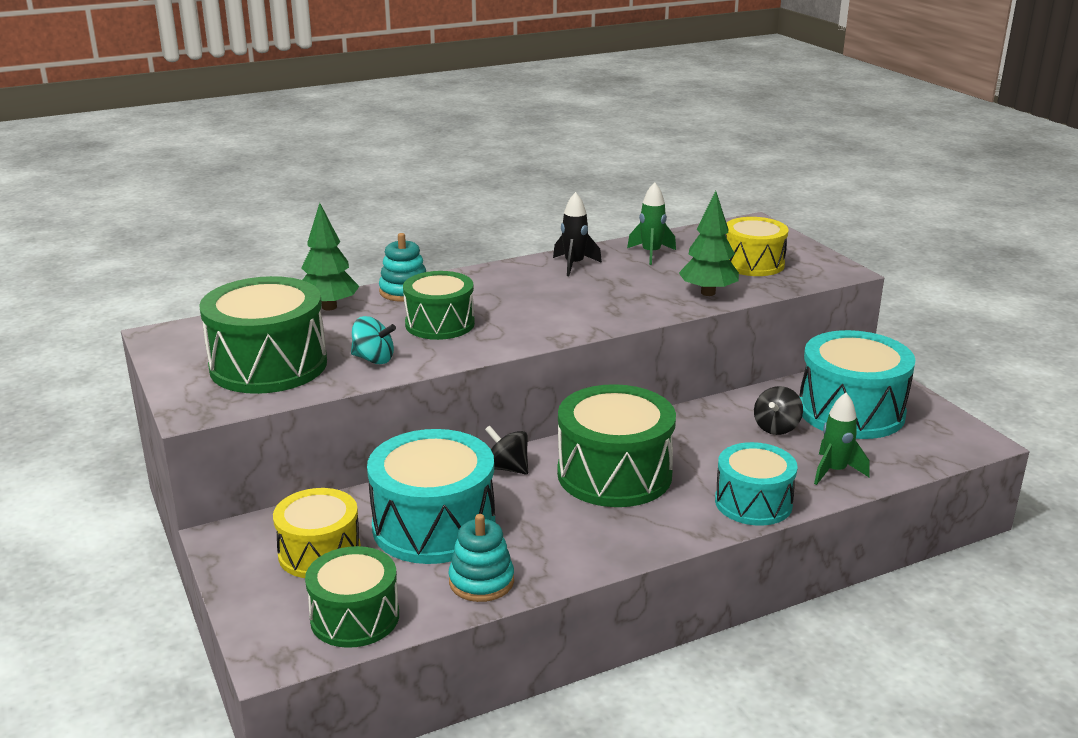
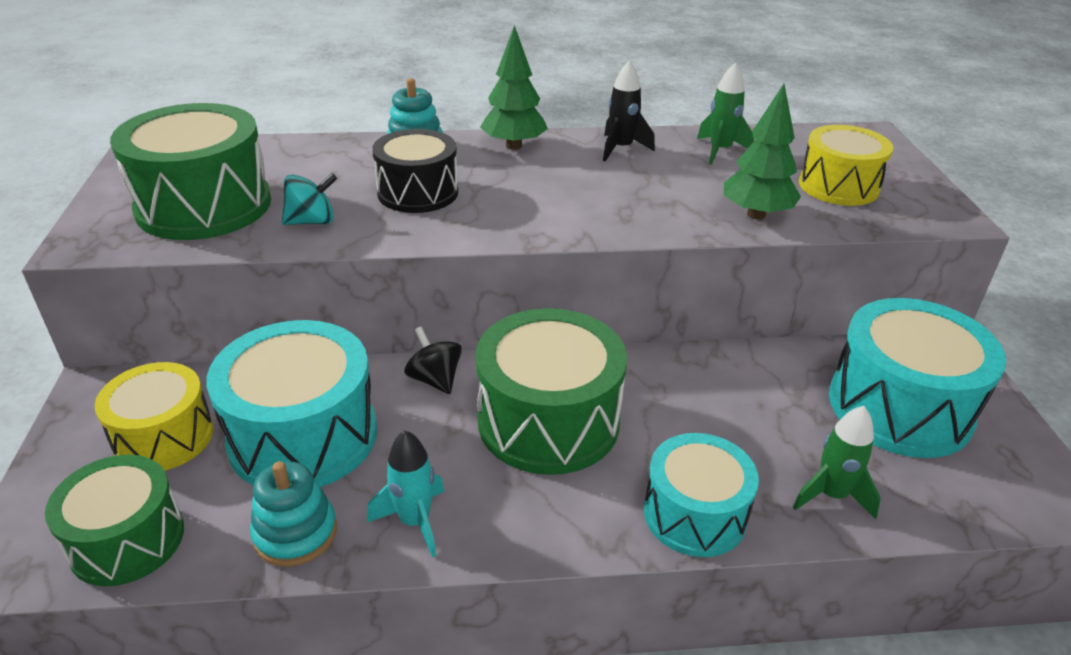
camera: 20 degrees right, 10 degrees up
green tree [301,203,359,310] -> green tree moved to [480,25,548,150]
turquoise spinning top [351,316,396,364] -> turquoise spinning top turned 60 degrees counterclockwise [282,173,337,225]
green drum [403,271,475,340] -> black drum [372,129,458,213]
black spinning top [754,386,803,435] -> none
none -> turquoise rocket [367,430,444,557]

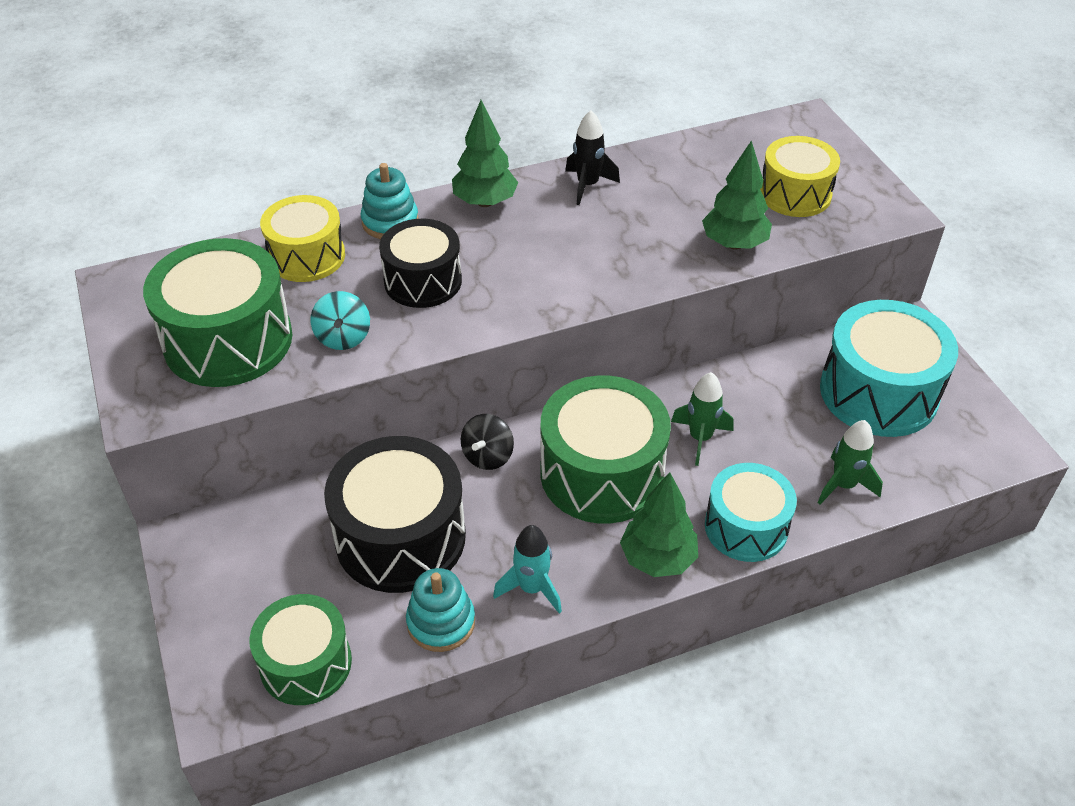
camera: 15 degrees left, 10 degrees up
yellow drum [95,362,214,471] -> yellow drum moved to [260,195,345,282]
turquoise drum [206,320,377,487] -> black drum [324,436,466,593]
turquoise spinning top [282,173,337,225] -> turquoise spinning top turned 120 degrees clockwise [311,291,370,350]
black spinning top [404,327,462,394] -> black spinning top turned 105 degrees counterclockwise [461,414,514,470]
green rocket [697,62,754,165] -> green rocket moved to [671,372,734,466]
none -> green tree [620,472,698,577]

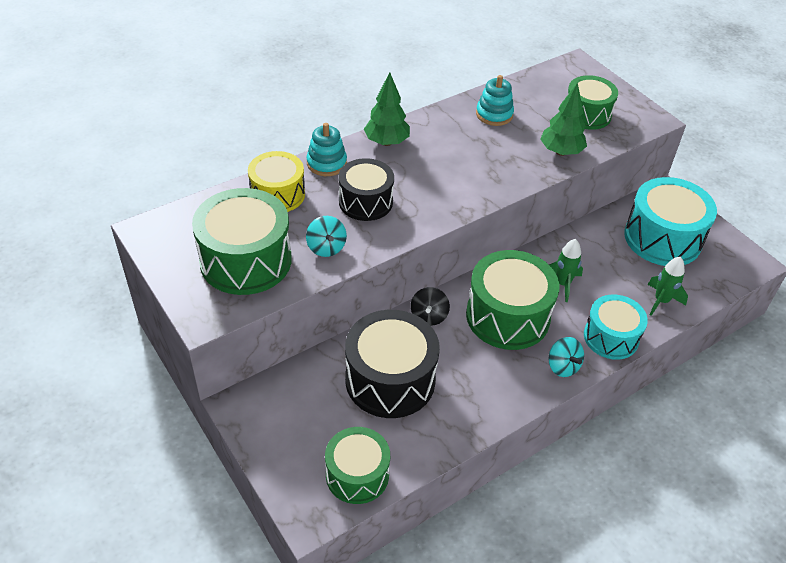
camera: 15 degrees left, 0 degrees up
turquoise stacking toy [406,568,475,652] -> turquoise stacking toy moved to [476,75,514,126]
turquoise rocket [493,525,562,614] -> none
black rocket [565,110,620,205] -> none
green tree [620,472,698,577] -> turquoise spinning top [548,337,584,377]
yellow drum [760,136,840,217] -> green drum [568,75,618,130]

